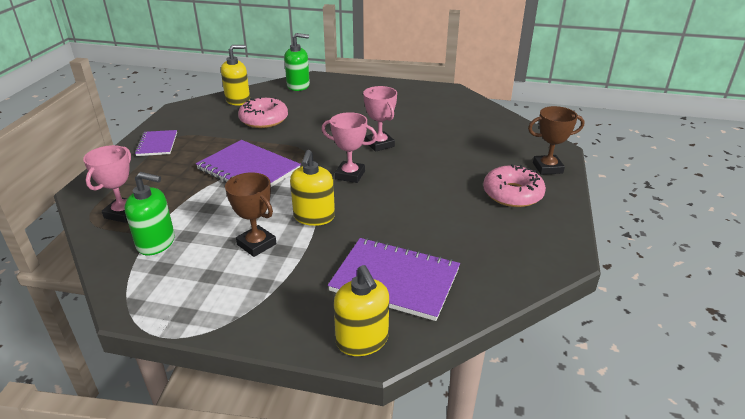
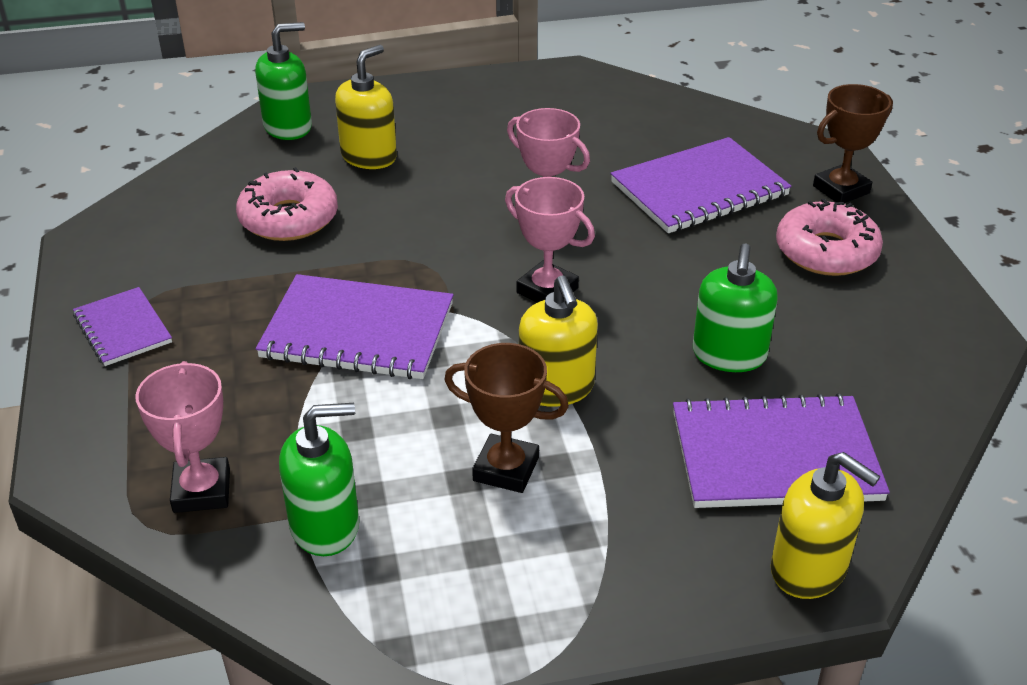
camera: 25 degrees left, 5 degrees up
yellow soap dispenser [221,45,250,105] -> yellow soap dispenser moved to [335,45,397,169]
pink trophy [321,112,377,183] -> pink trophy turned 45 degrees clockwise [505,177,595,303]
none -> purple notebook [611,137,792,233]
none -> green soap dispenser [693,244,778,372]

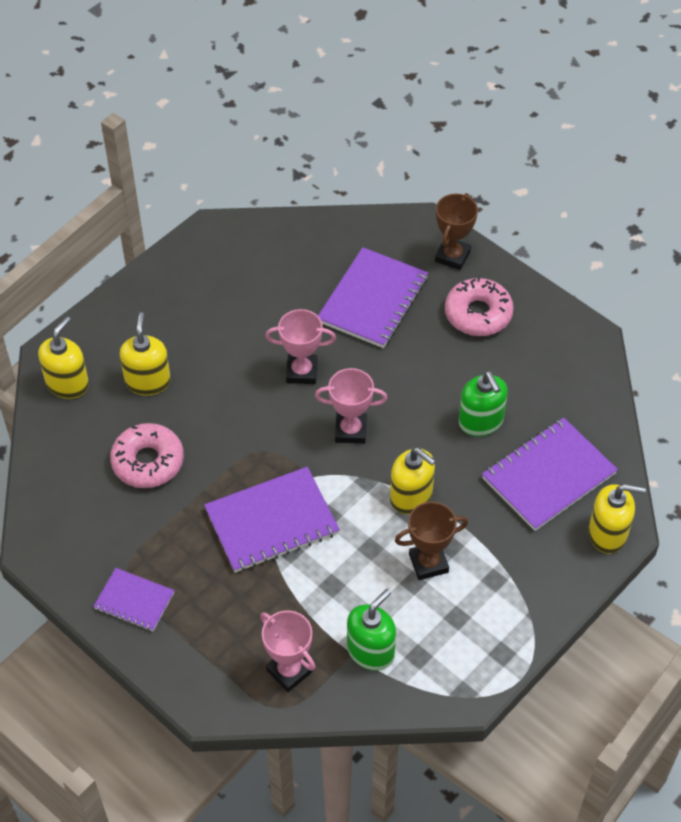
camera: 35 degrees left, 15 degrees up
green soap dispenser [255,22,312,140] -> yellow soap dispenser [38,317,89,399]

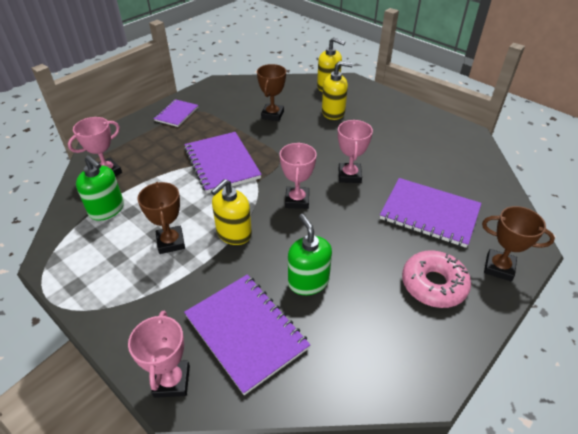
camera: 90 degrees right, 10 degrees down
pink donut [110,423,184,488] -> brown trophy [257,64,286,121]
green soap dispenser [459,371,508,436] -> green soap dispenser turned 90 degrees clockwise [288,214,332,295]
yellow soap dispenser [588,484,646,554] -> pink trophy [128,311,190,398]

